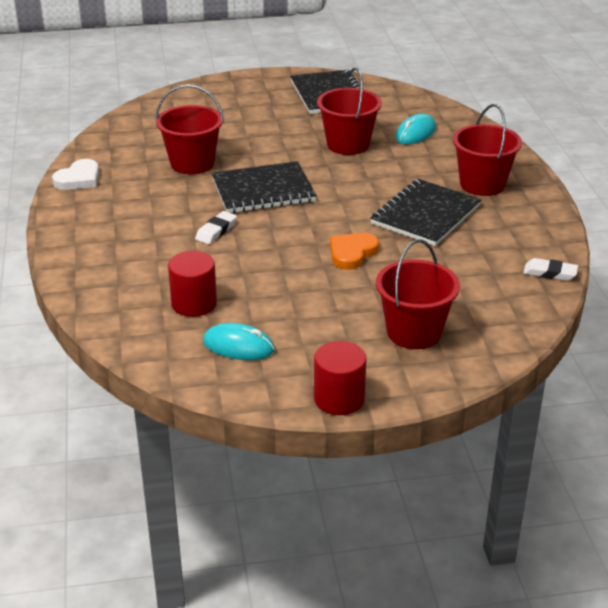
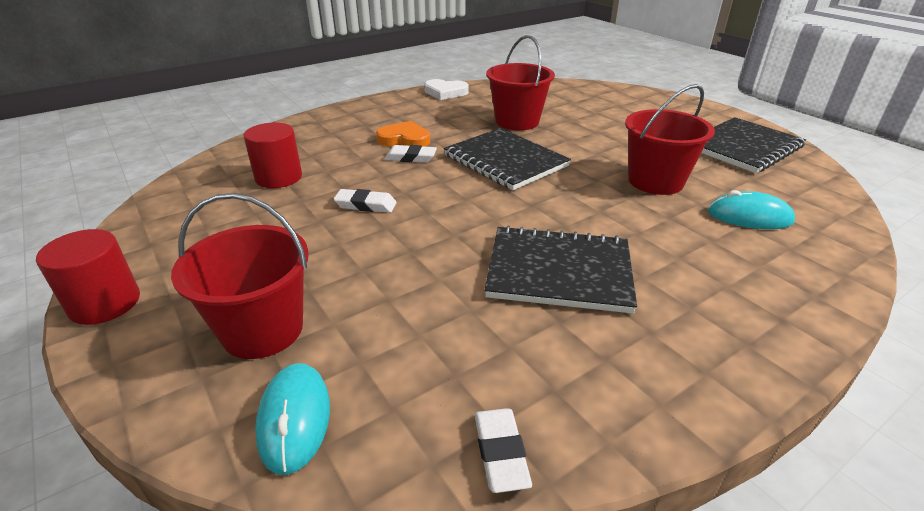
camera: 65 degrees right, 0 degrees up
turquoise mouse [203,323,275,360] -> turquoise mouse moved to [255,363,330,475]
orange heart [330,233,379,270] -> orange heart moved to [376,121,430,147]
red bucket [453,104,522,196] -> none
none -> white eraser [334,189,397,213]

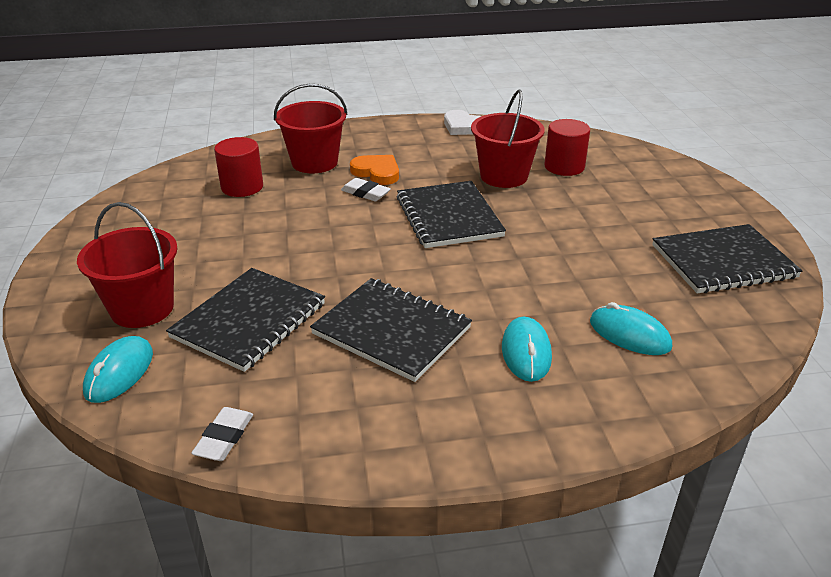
camera: 25 degrees right, 0 degrees up
red cylinder [36,229,140,325] -> red cylinder moved to [544,119,590,176]
white eraser [334,189,397,213] -> none
red bucket [625,84,715,195] -> red bucket moved to [274,84,347,174]
none -> black notebook [166,268,325,372]
none -> turquoise mouse [502,317,552,382]

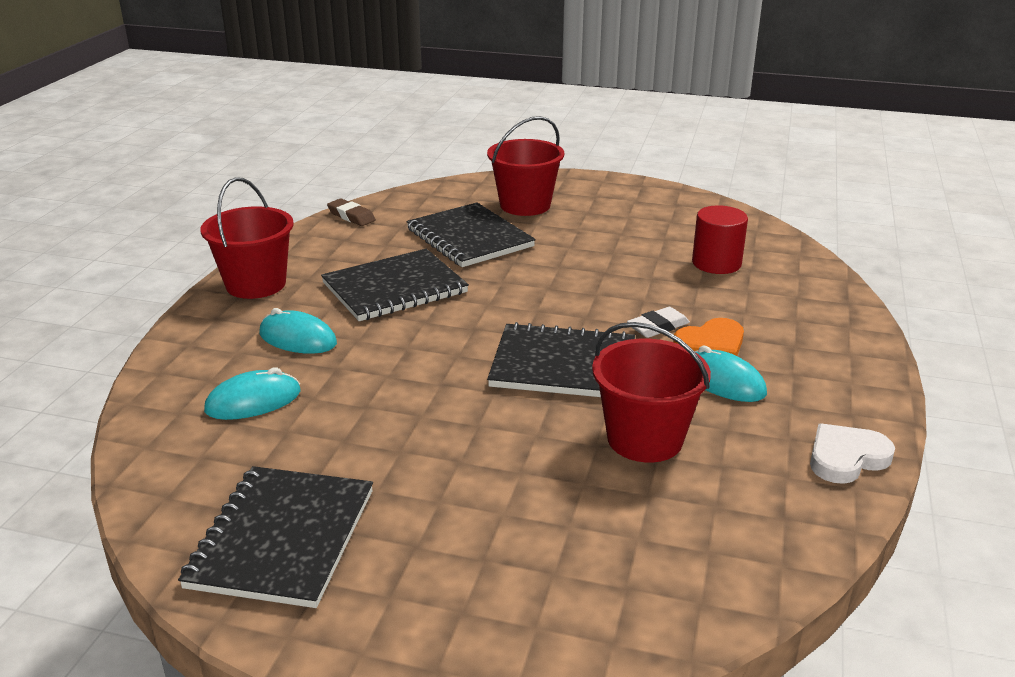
camera: 115 degrees right, 5 degrees down
turquoise mouse [83,336,153,403] -> turquoise mouse moved to [694,346,767,402]
white eraser [191,407,253,461] -> brown eraser [327,198,376,226]
red bucket [274,84,347,174] -> red bucket moved to [201,177,294,299]
red cylinder [544,119,590,176] -> none

